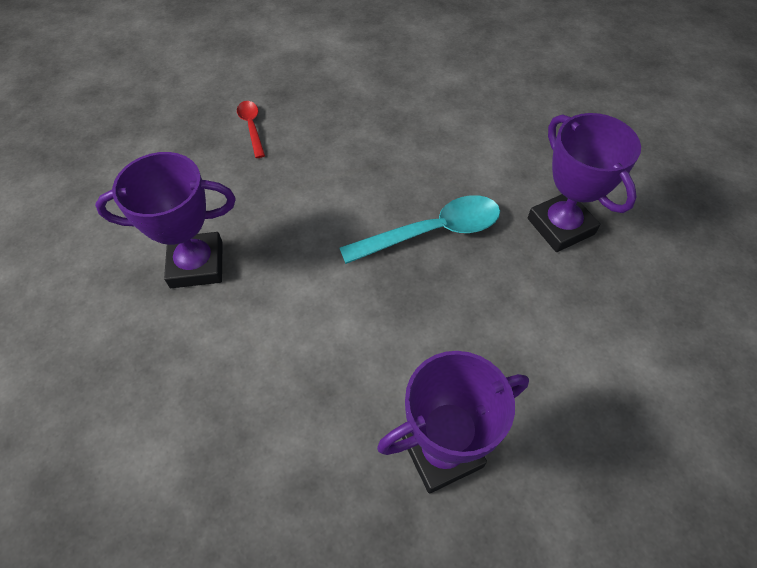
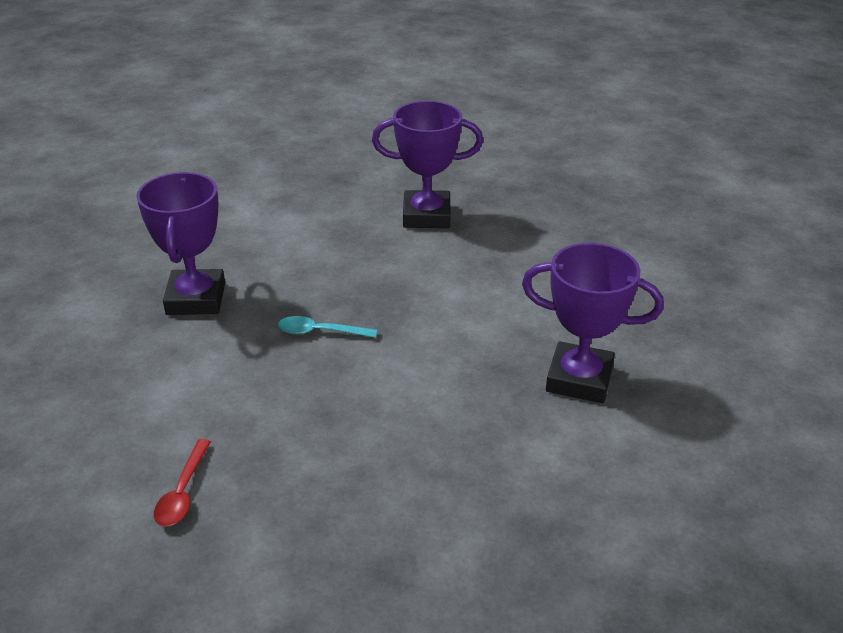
camera: 155 degrees left, 20 degrees down
red spoon [237,101,265,158] -> red spoon moved to [154,439,211,527]
turquoise spoon [340,195,500,264] -> turquoise spoon [278,316,377,338], size x0.54

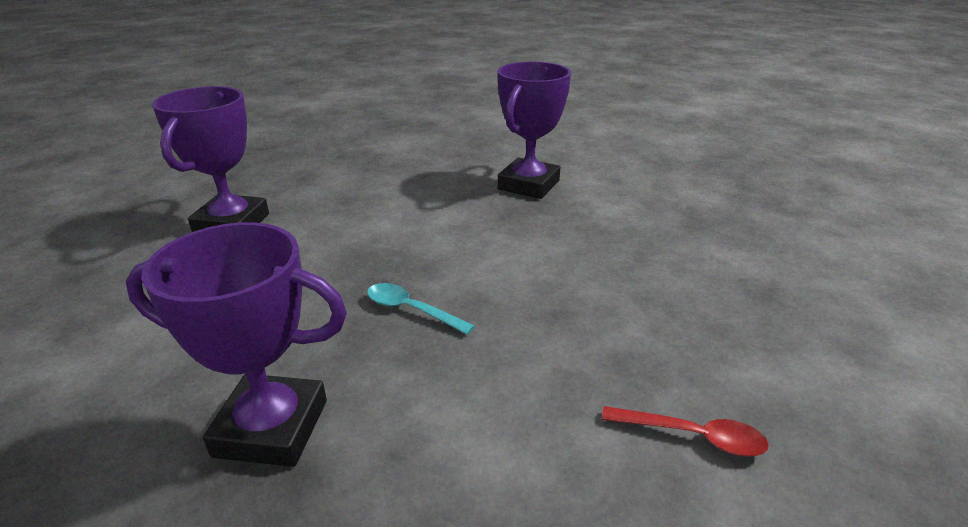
camera: 80 degrees left, 5 degrees down
turquoise spoon [278,316,377,338] -> turquoise spoon turned 105 degrees clockwise [367,283,475,335]

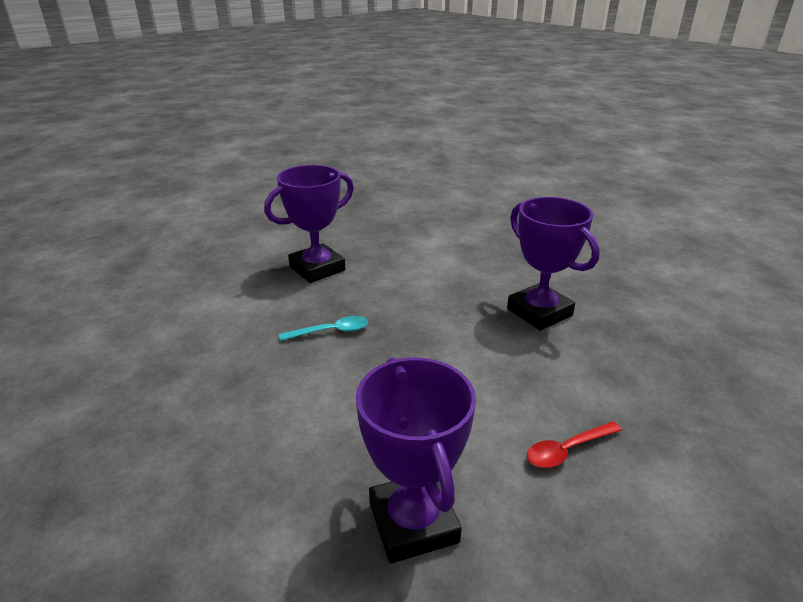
camera: 135 degrees right, 0 degrees up
red spoon [602,406,769,456] -> red spoon moved to [527,421,622,468]

